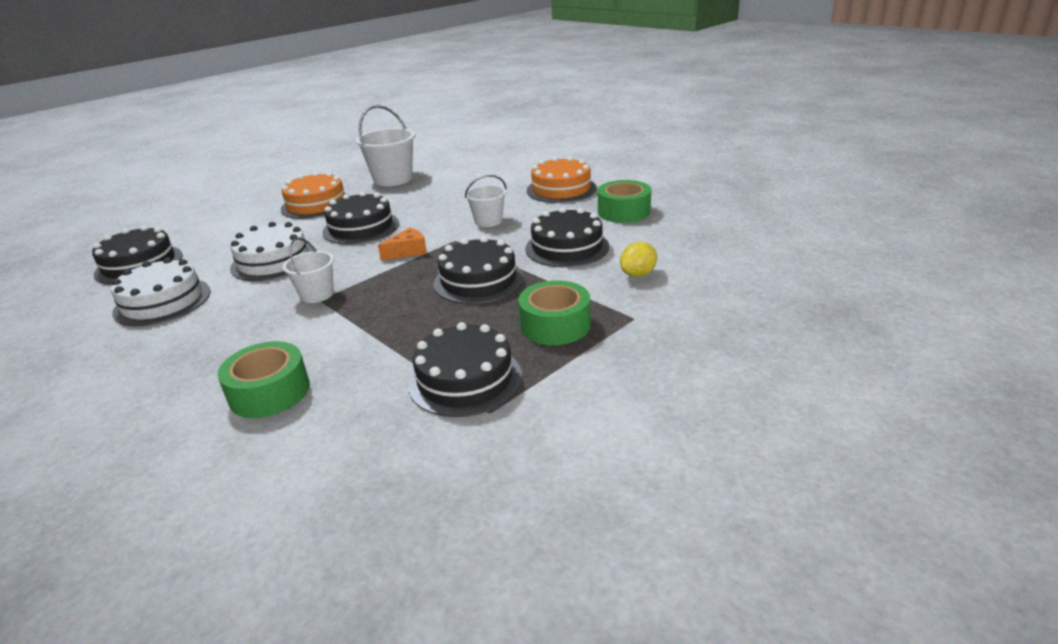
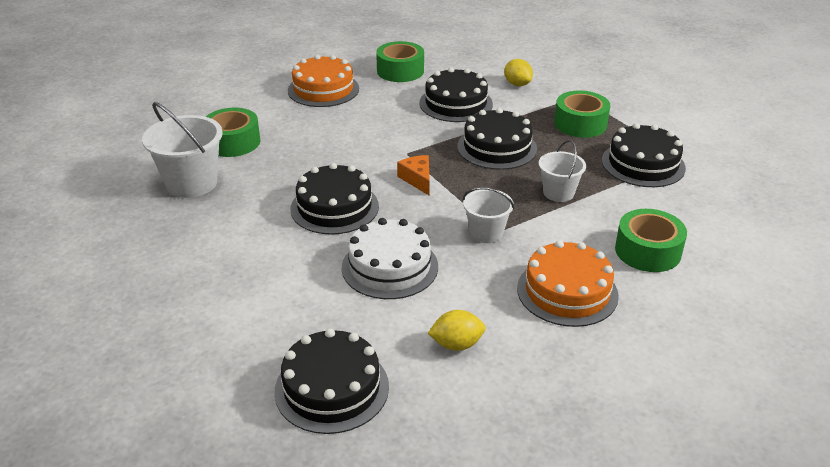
camera: 80 degrees left, 5 degrees up
white cake [111,257,211,326] -> yellow lemon [428,310,486,351]
orange cake [281,172,350,219] -> orange cake moved to [517,240,619,327]
white bucket [465,175,507,227] -> white bucket moved to [539,140,586,202]
none -> green tape [206,108,260,157]

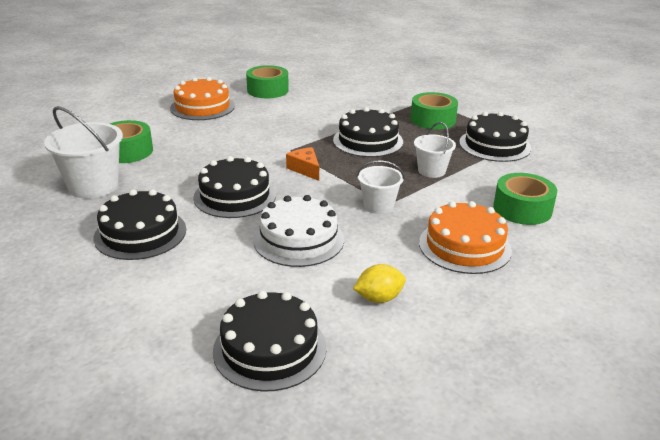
camera: 10 degrees left, 5 degrees down
black cake [419,67,493,122] -> black cake moved to [94,189,186,260]
yellow lemon [504,59,533,86] -> none

